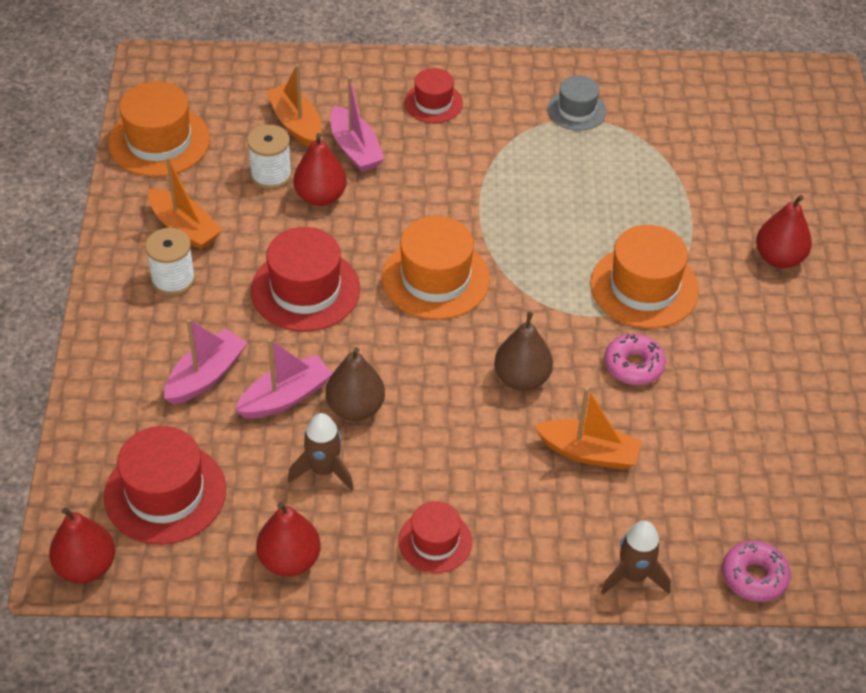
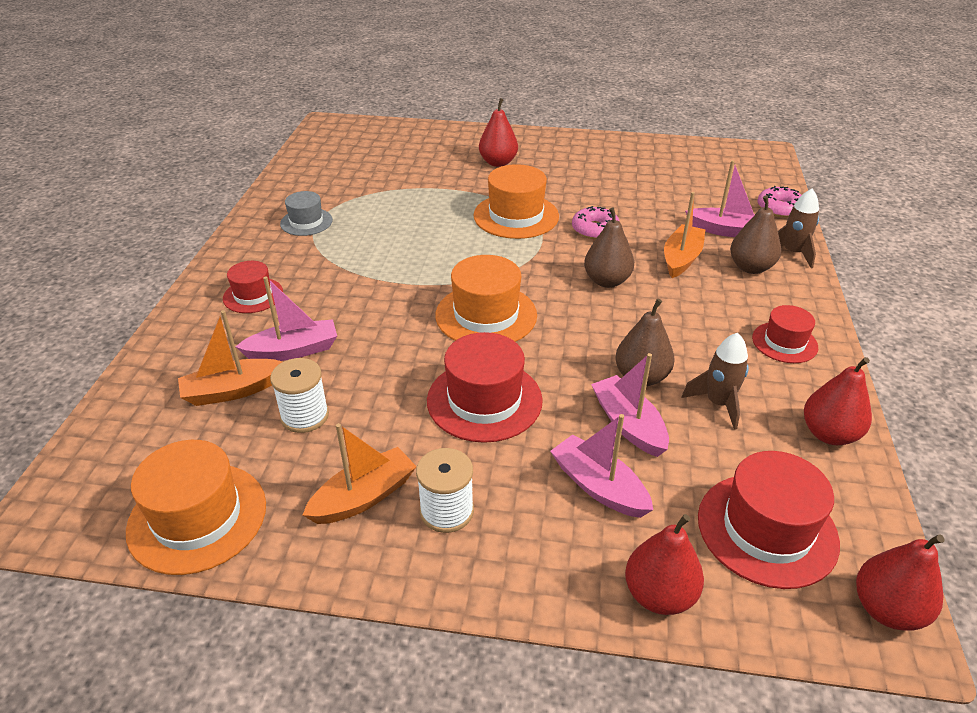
camera: 80 degrees left, 10 degrees down
red pear [293,133,347,206] -> red pear moved to [625,514,704,615]
none -> pink boat [685,160,755,237]
none -> brown pear [730,195,781,274]

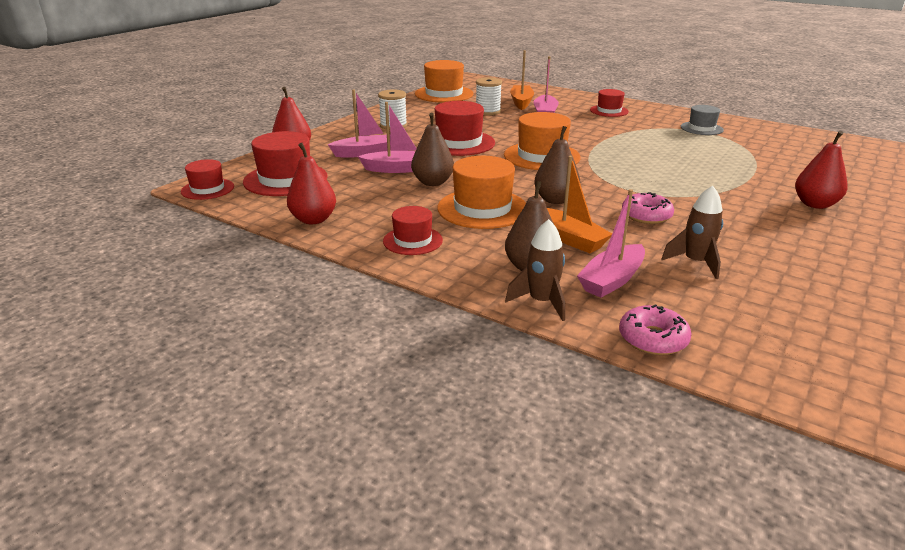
camera: 115 degrees right, 10 degrees down
orange boat [303,423,417,524] -> none
orange hat [473,164,559,239] -> orange hat moved to [437,156,526,229]
brown rocket [681,333,749,430] -> brown rocket moved to [661,185,723,279]
red pear [856,534,945,631] -> red hat [181,159,234,200]

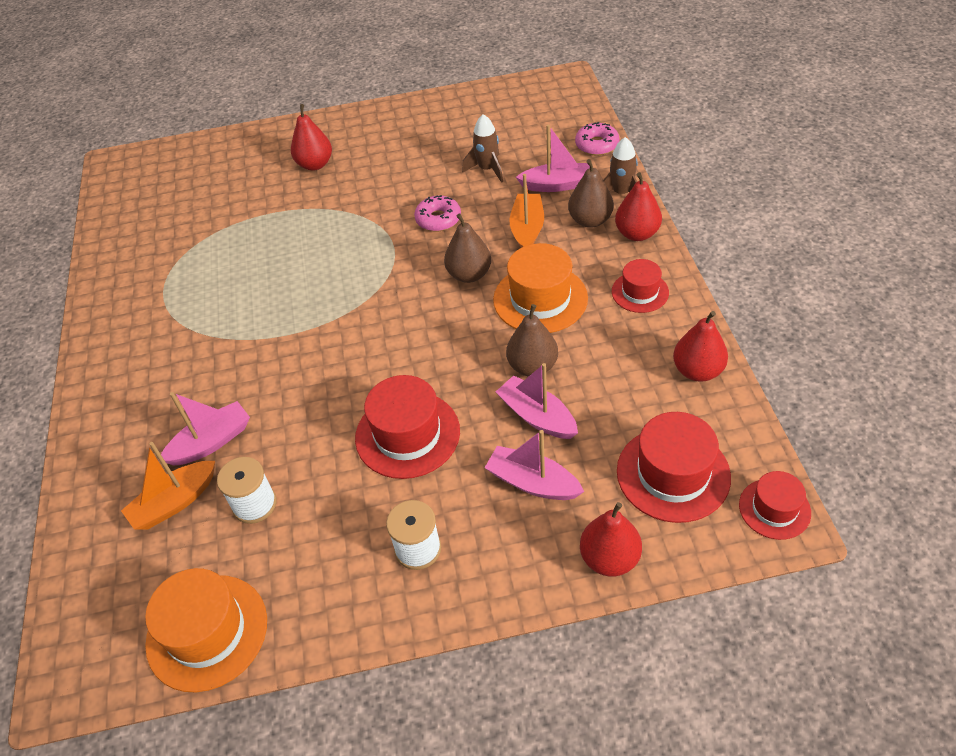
camera: 130 degrees left, 20 degrees up
orange hat [504,112,581,170] -> none
red hat [590,89,629,117] -> none
grey hat [681,105,724,135] -> none
none -> red pear [615,172,662,241]

